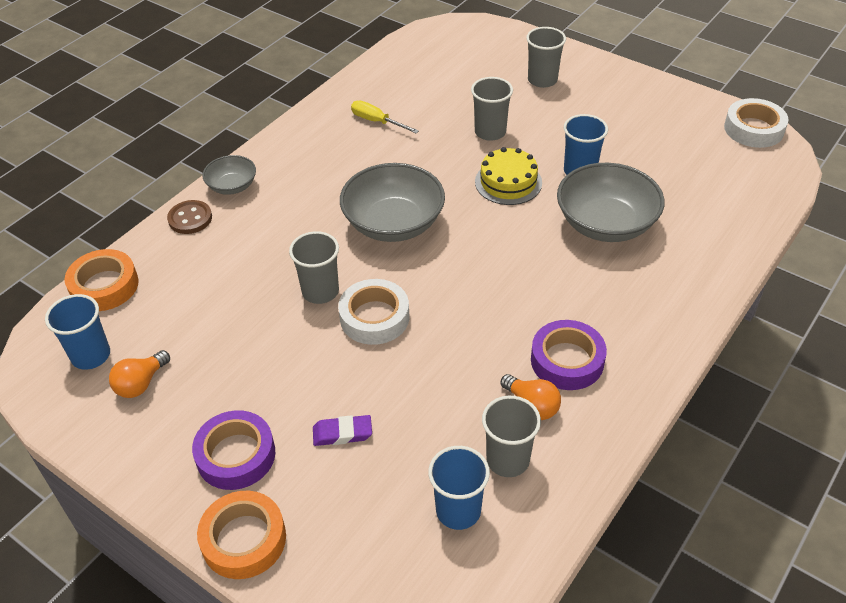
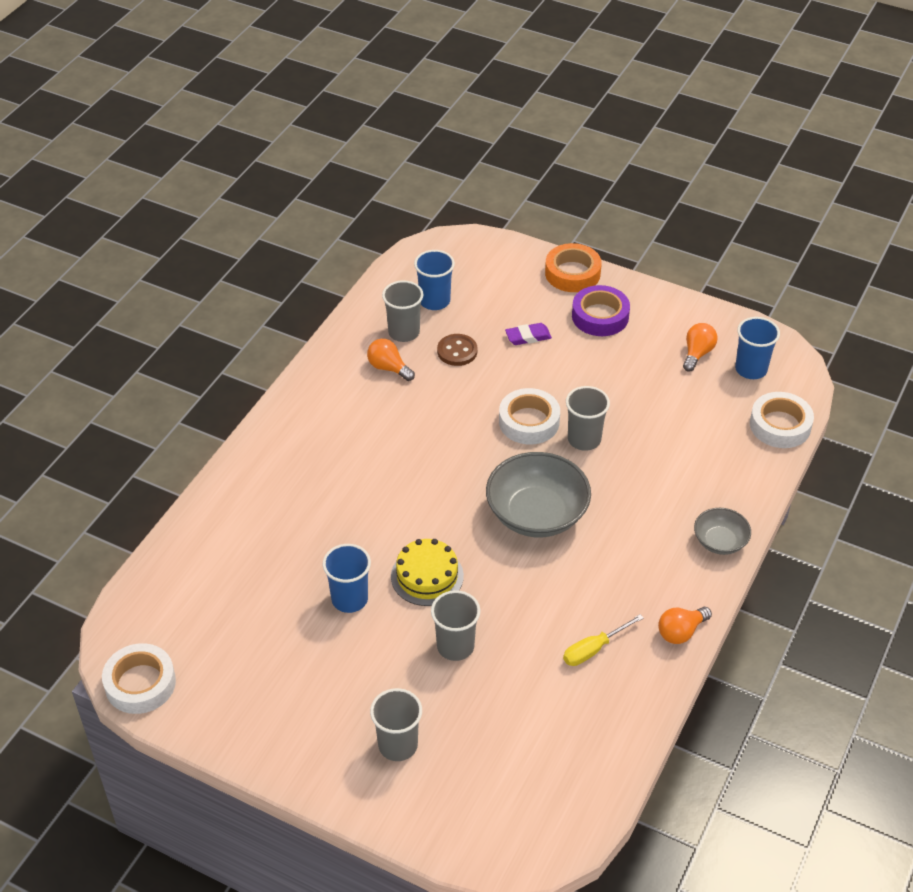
camera: 170 degrees right, 0 degrees up
orange tape [64,249,139,311] -> white tape [750,392,814,448]
brown button [167,200,212,234] -> brown button moved to [437,334,478,366]
yellow screwdriver [351,100,419,134] -> yellow screwdriver turned 120 degrees clockwise [563,614,644,666]
purple tape [531,320,607,390] -> none
grey bowl [557,163,665,242] -> none
none -> orange light bulb [658,607,712,644]

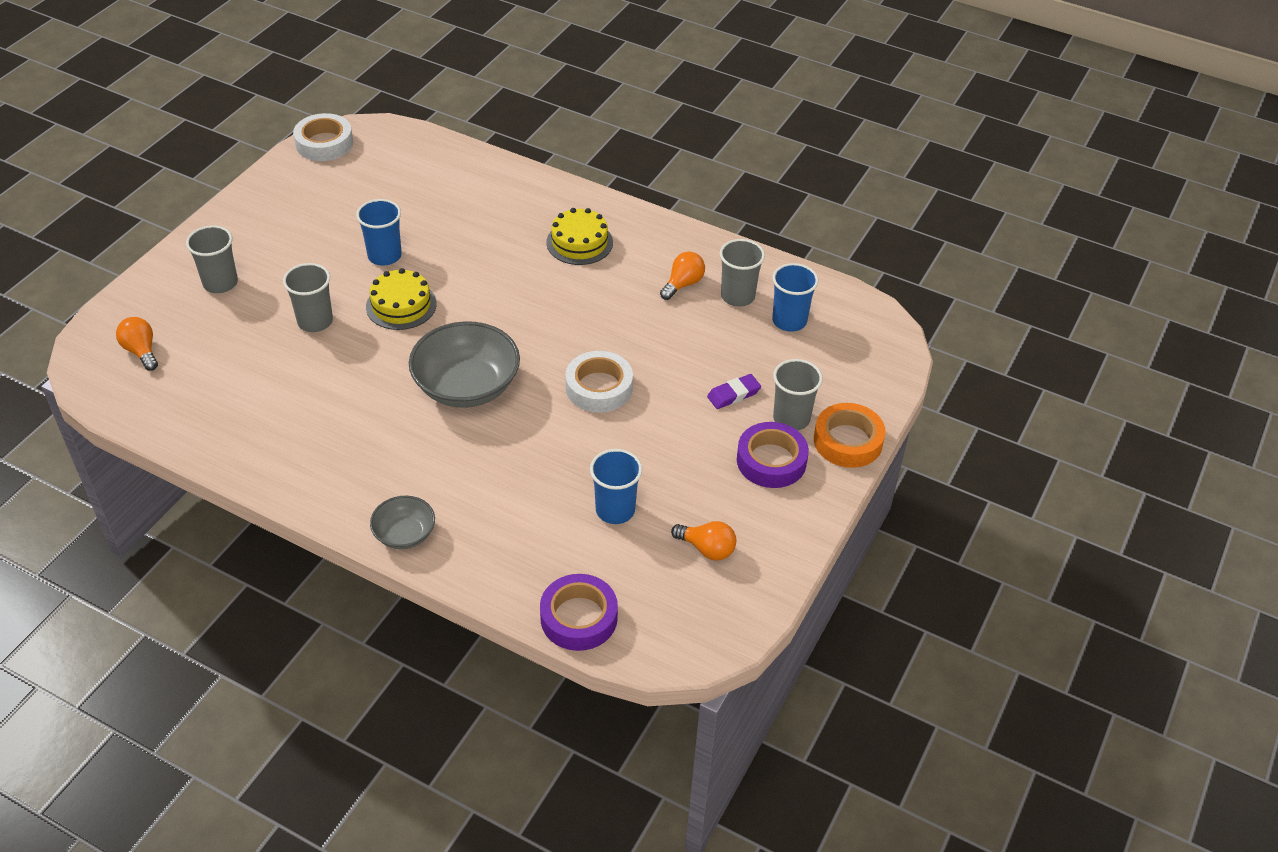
camera: 90 degrees right, 0 degrees up
brown button [437,334,478,366] -> none
purple eraser [505,323,552,345] -> purple eraser turned 75 degrees clockwise [707,374,761,409]
yellow screwdriver [563,614,644,666] -> none
grey cup [566,386,610,451] -> grey cup moved to [773,359,823,431]
orange light bulb [658,607,712,644] -> orange light bulb moved to [116,317,158,371]
blue cup [735,317,780,379] -> blue cup moved to [590,449,642,524]
white tape [750,392,814,448] -> purple tape [540,574,618,651]
none -> yellow cake [546,208,613,265]

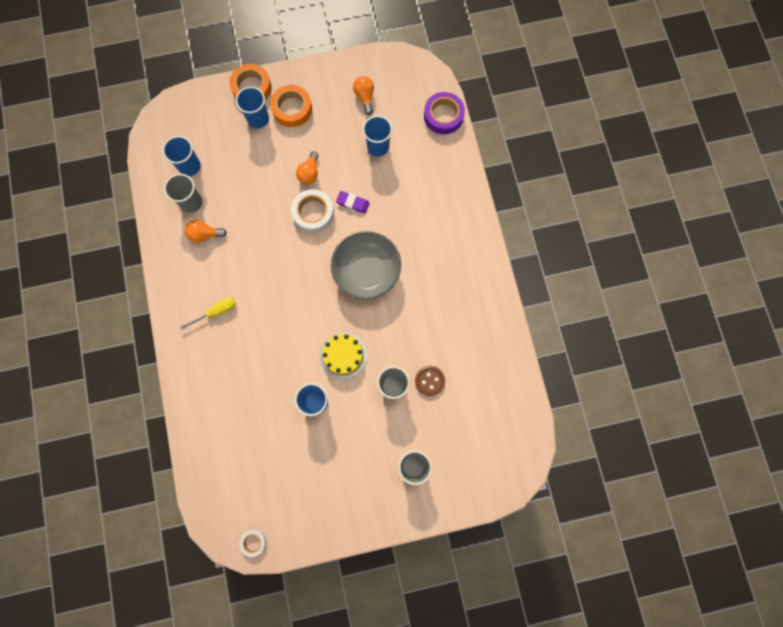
camera: 130 degrees left, 30 degrees up
orange light bulb [116,317,158,371] -> orange light bulb moved to [296,151,319,184]
white tape [293,113,353,161] -> white tape [239,529,266,557], size x0.55
grey bowl [370,496,435,549] -> none
yellow cake [546,208,613,265] -> yellow screwdriver [179,297,236,330]
purple eraser [707,374,761,409] -> purple eraser moved to [336,191,370,214]
purple tape [737,422,809,488] -> orange tape [270,85,312,127]
grey cup [773,359,823,431] -> blue cup [235,86,269,129]
none -> brown button [415,366,445,396]

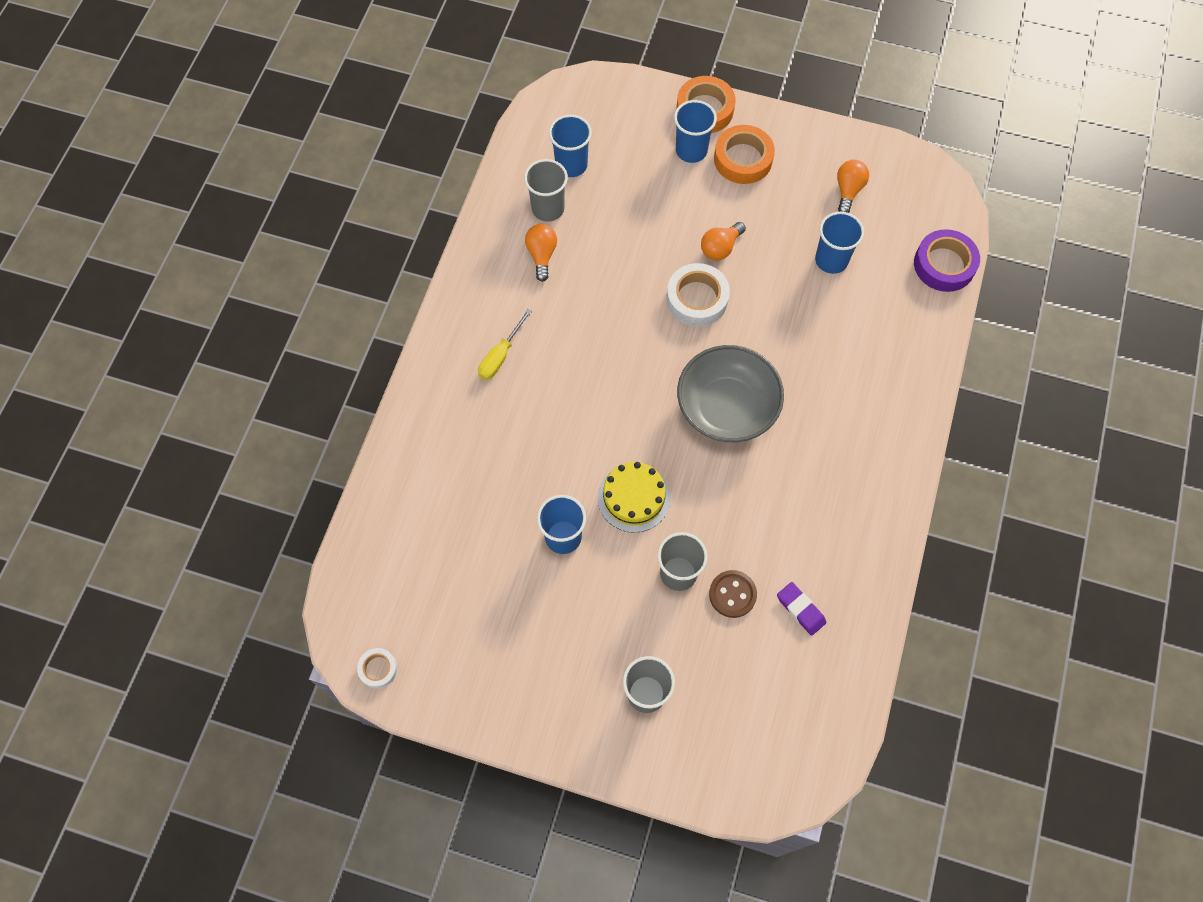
camera: 30 degrees right, 10 degrees down
yellow screwdriver [179,297,236,330] -> yellow screwdriver turned 120 degrees clockwise [478,309,532,380]
orange light bulb [185,220,227,243] -> orange light bulb turned 60 degrees clockwise [525,224,557,282]
purple eraser [336,191,370,214] -> purple eraser moved to [777,582,826,636]

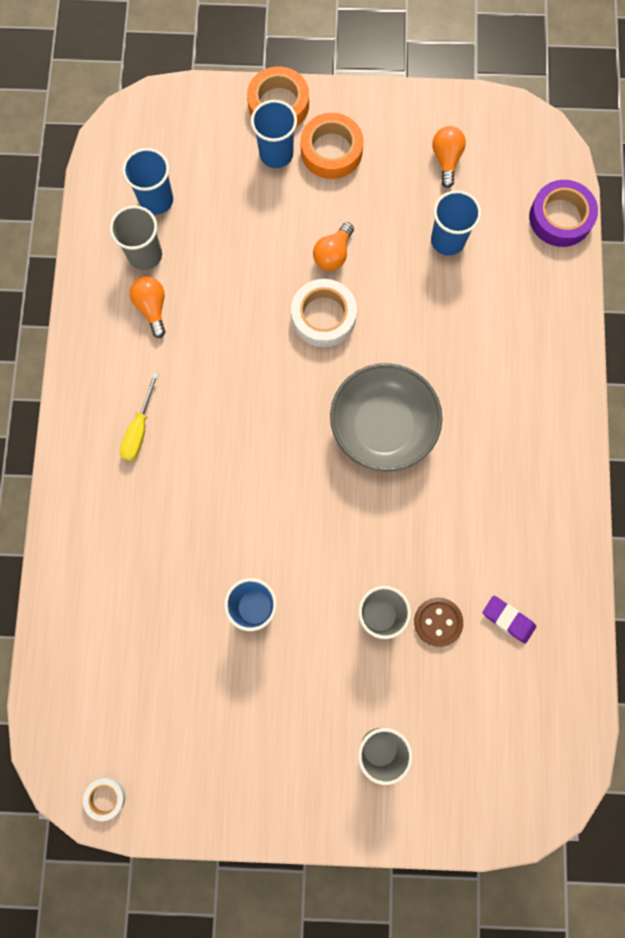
camera: 15 degrees left, 10 degrees up
yellow cake [598,462,670,533] -> none

